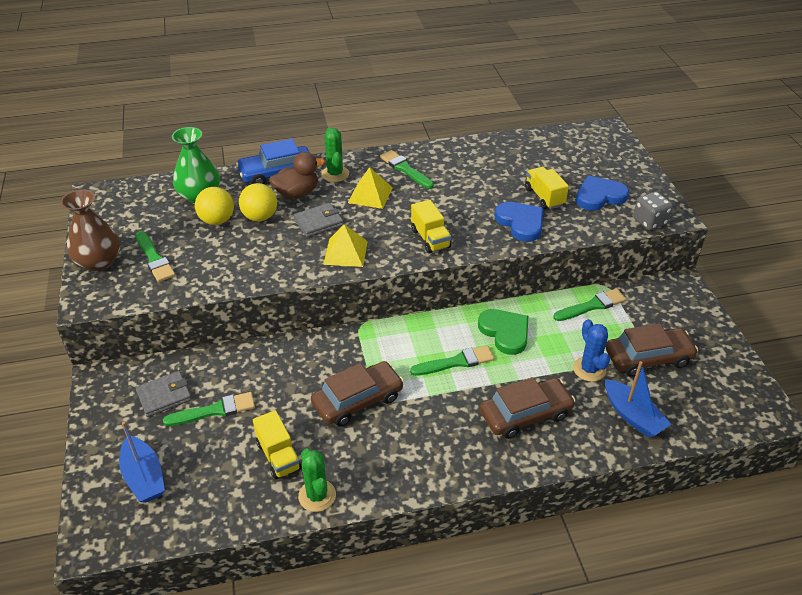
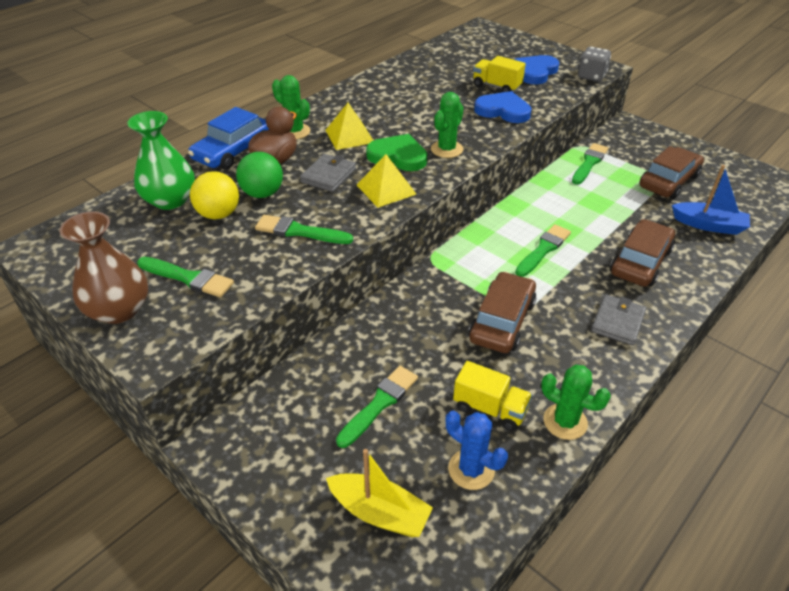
camera: 35 degrees left, 0 degrees up
blue boat [119,422,165,503] -> yellow boat [326,449,433,537]
grey wallet [136,371,192,417] -> grey wallet moved to [591,294,646,345]
yellow ball [239,183,277,221] -> green ball [236,152,283,198]
green brush [380,150,434,189] -> green brush moved to [255,215,353,244]
yellow truck [411,200,451,253] -> green cactus [431,92,463,158]
green heart [478,309,528,355] -> green heart moved to [366,134,427,171]
blue cactus [573,319,610,382] -> blue cactus moved to [446,411,508,490]

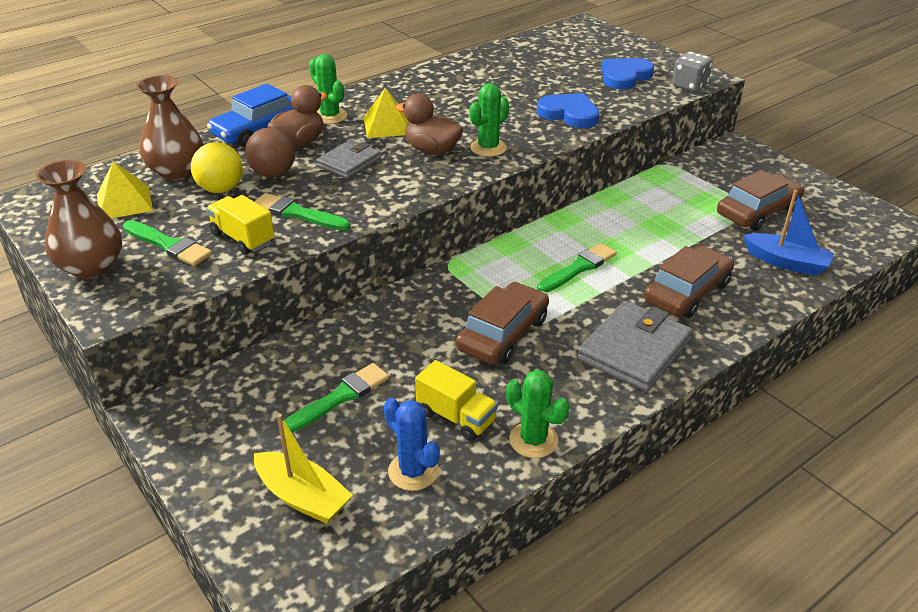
camera: 10 degrees right, 5 degrees down
green vase [127,111,195,210] -> brown vase [136,75,204,180]
green ball [236,152,283,198] -> brown ball [245,128,295,177]
yellow pyramid [357,154,416,208] -> yellow pyramid moved to [97,161,153,218]
green heart [366,134,427,171] -> brown duck [395,94,463,155]
yellow truck [473,56,526,92] -> yellow truck moved to [206,195,275,255]
green brush [572,143,608,185] -> none
grey wallet [591,294,646,345] -> grey wallet [577,301,693,392], size x1.62

